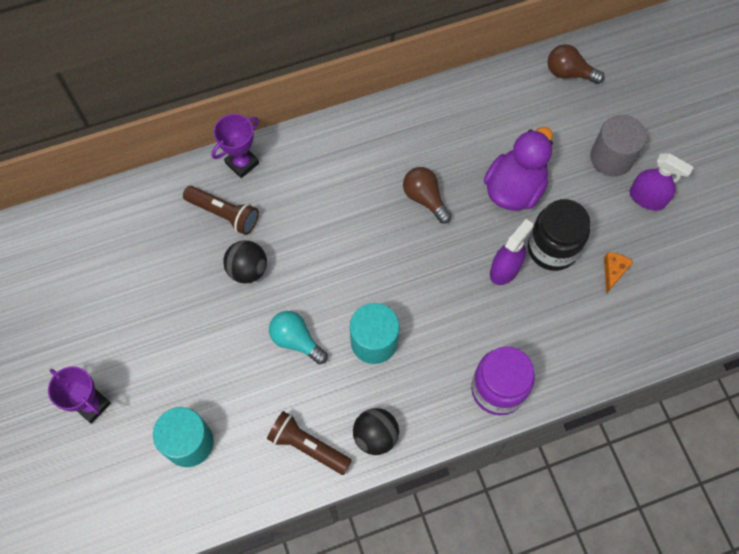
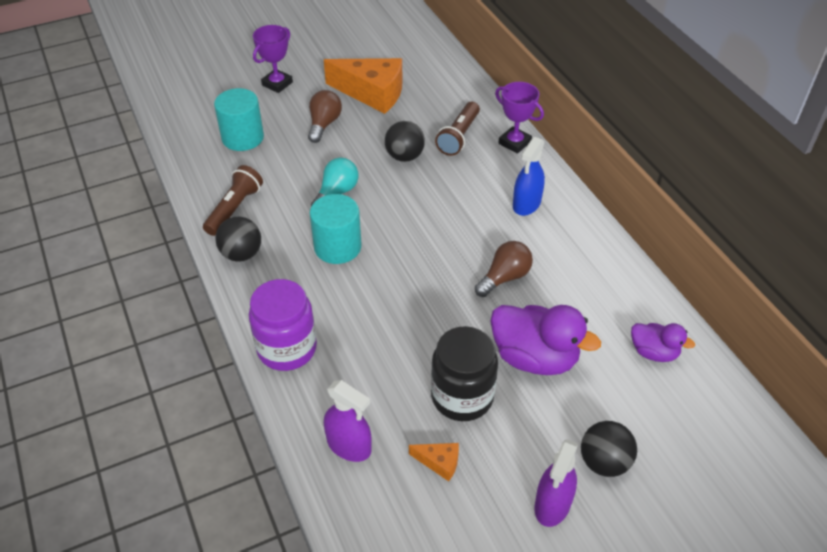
camera: 85 degrees right, 20 degrees down
purple spray bottle [490,219,534,285] -> purple spray bottle moved to [324,380,372,462]
brown light bulb [548,44,605,84] -> brown light bulb moved to [308,90,342,143]
grey cylinder [590,115,647,177] -> black ball [581,421,637,477]
none -> orange cheese [324,58,403,114]
none -> blue spray bottle [513,137,545,216]
none -> purple duck [631,323,695,362]

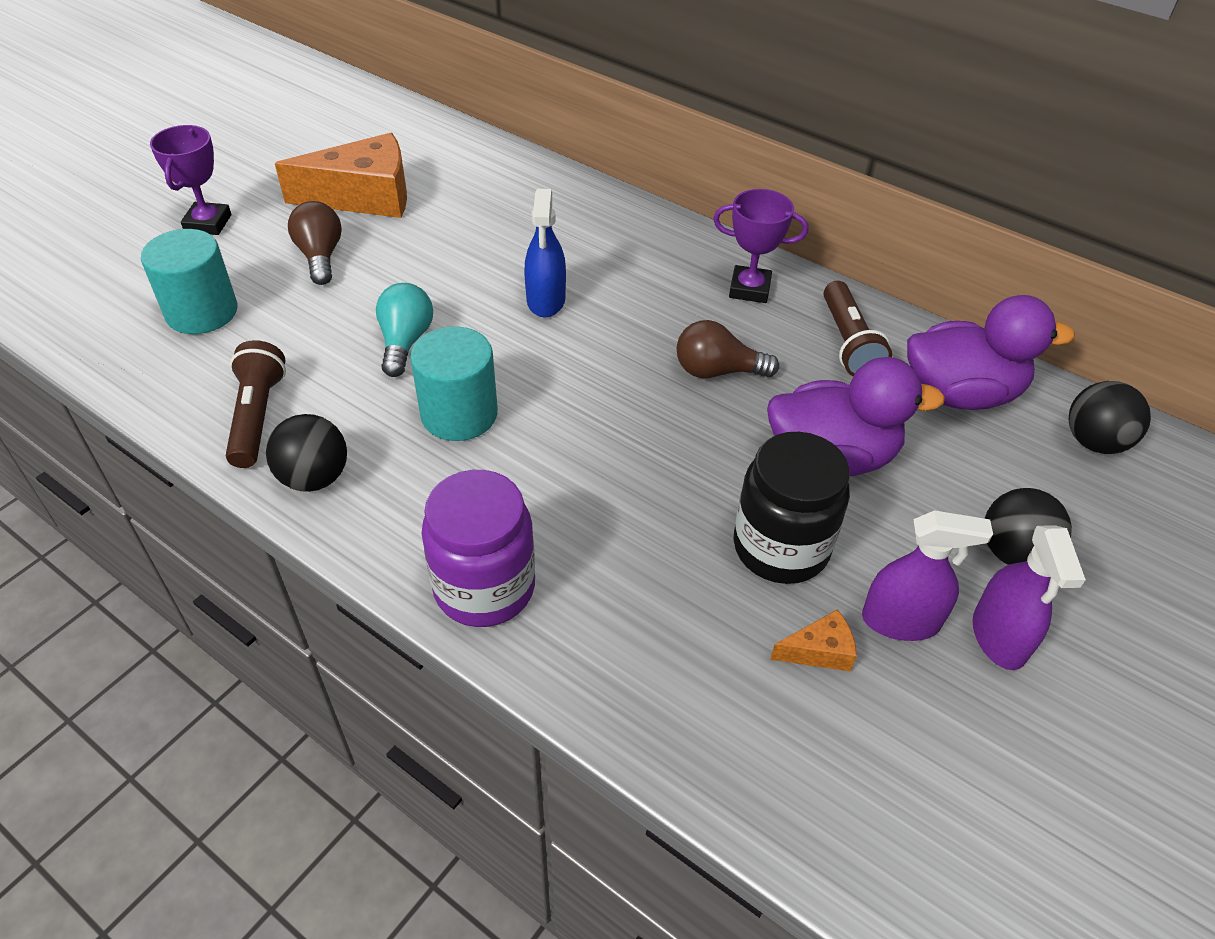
camera: 30 degrees left, 0 degrees up
purple spray bottle [324,380,372,462] -> purple spray bottle moved to [862,510,993,641]
black ball [385,121,425,162] -> black ball moved to [1069,381,1151,454]
brown flashlight [435,102,480,156] -> brown flashlight moved to [824,281,892,377]
brown light bulb [475,241,533,297] -> brown light bulb turned 105 degrees counterclockwise [677,320,779,378]
purple trophy [495,82,544,154] -> purple trophy moved to [713,189,808,303]
blue spray bottle [513,137,545,216] -> blue spray bottle moved to [524,189,566,318]
purple duck [631,323,695,362] -> purple duck [907,295,1075,410], size x1.77

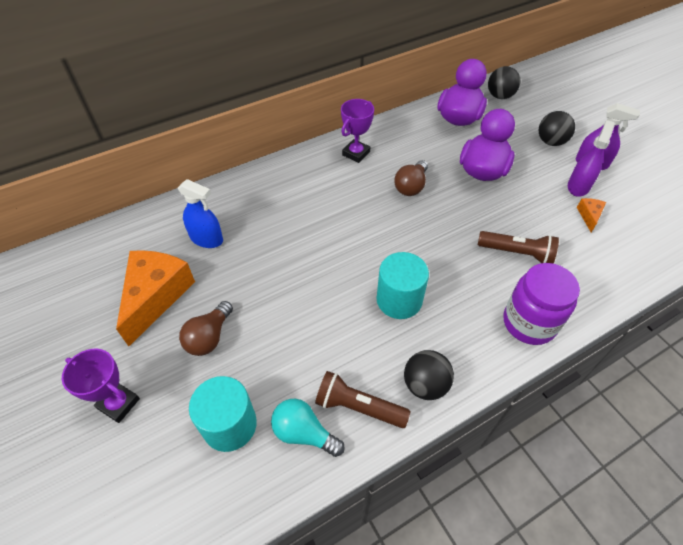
camera: 65 degrees left, 5 degrees up
brown light bulb [288,201,342,285] -> brown light bulb turned 75 degrees counterclockwise [179,301,233,356]
turquoise light bulb [376,283,433,377] -> turquoise light bulb moved to [271,399,345,457]
blue spray bottle [524,189,566,318] -> blue spray bottle moved to [178,179,223,248]
black jar [733,432,850,584] -> none
brown flashlight [824,281,892,377] -> brown flashlight moved to [478,231,559,264]

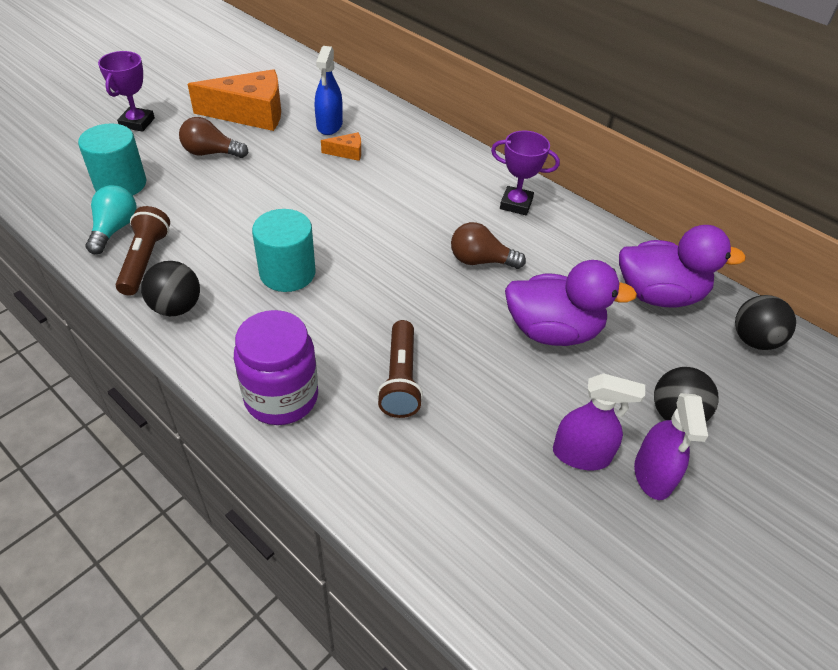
camera: 70 degrees right, 5 degrees down
orange cheese [577,198,606,232] -> orange cheese moved to [321,132,361,161]

